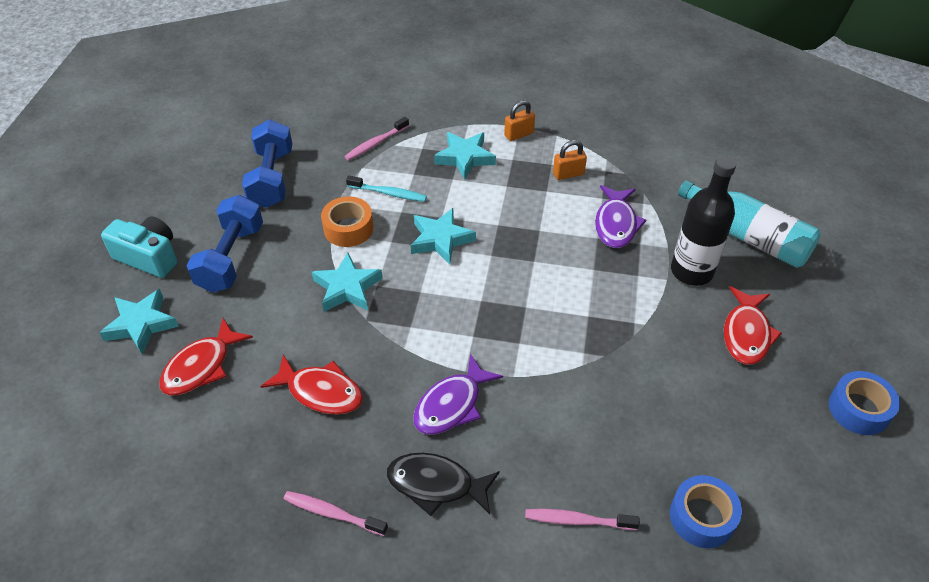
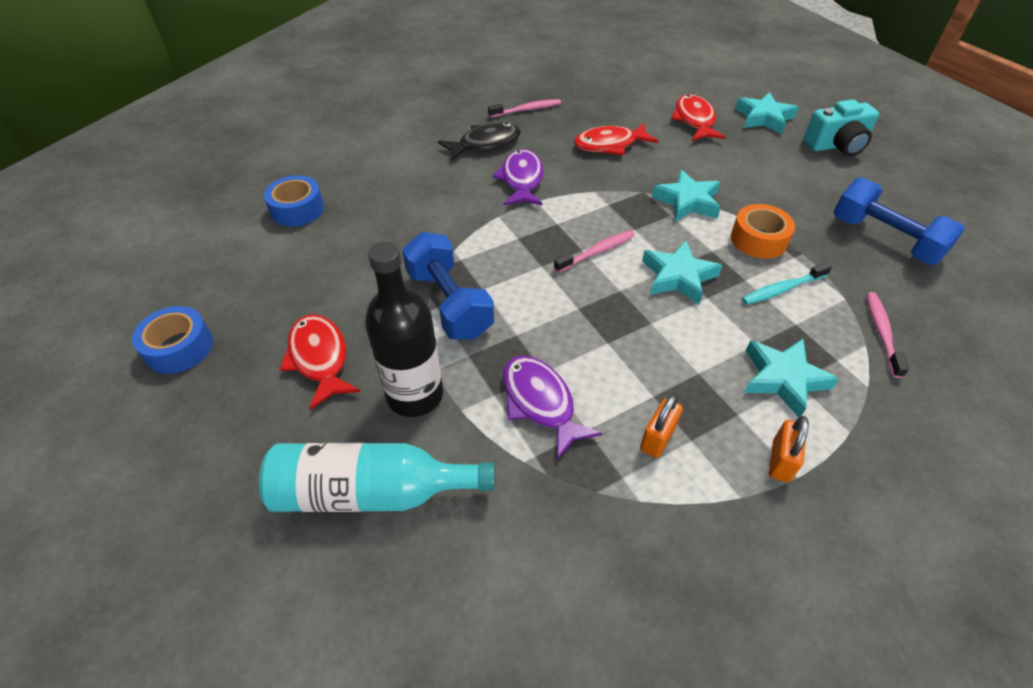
camera: 140 degrees right, 0 degrees up
blue dumbbell [186,195,263,293] -> blue dumbbell moved to [402,232,494,339]
pink toothbrush [525,509,640,530] -> pink toothbrush moved to [554,230,635,273]

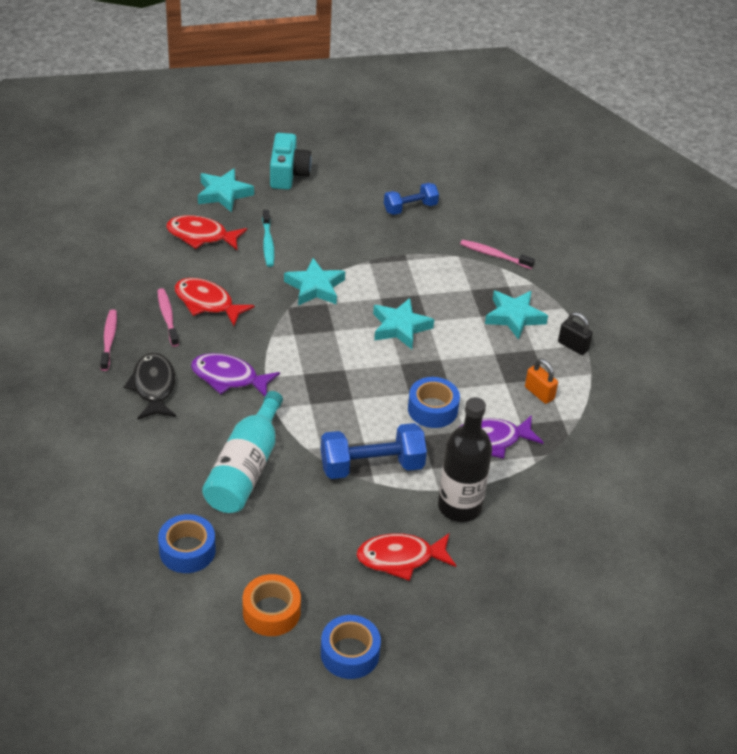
camera: 75 degrees left, 5 degrees down
turquoise bottle [259,443,494,512] -> turquoise bottle moved to [202,391,283,513]
pink toothbrush [554,230,635,273] -> pink toothbrush moved to [157,288,179,347]
red fish [574,123,659,155] -> red fish turned 120 degrees clockwise [175,278,255,326]
orange tape [731,204,795,259] -> orange tape moved to [243,574,301,636]
turquoise toothbrush [742,262,832,305] -> turquoise toothbrush moved to [262,210,275,267]
orange padlock [769,416,809,482] -> black padlock [558,312,593,355]
blue dumbbell [834,177,965,265] -> blue dumbbell [384,183,439,215], size x0.63
none -> blue tape [408,377,460,428]

